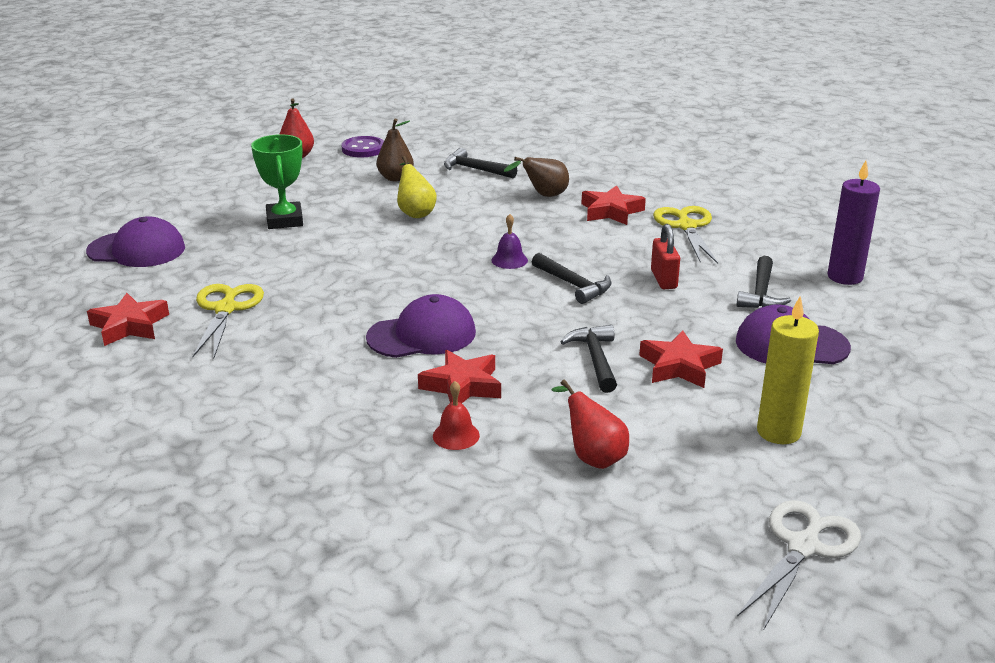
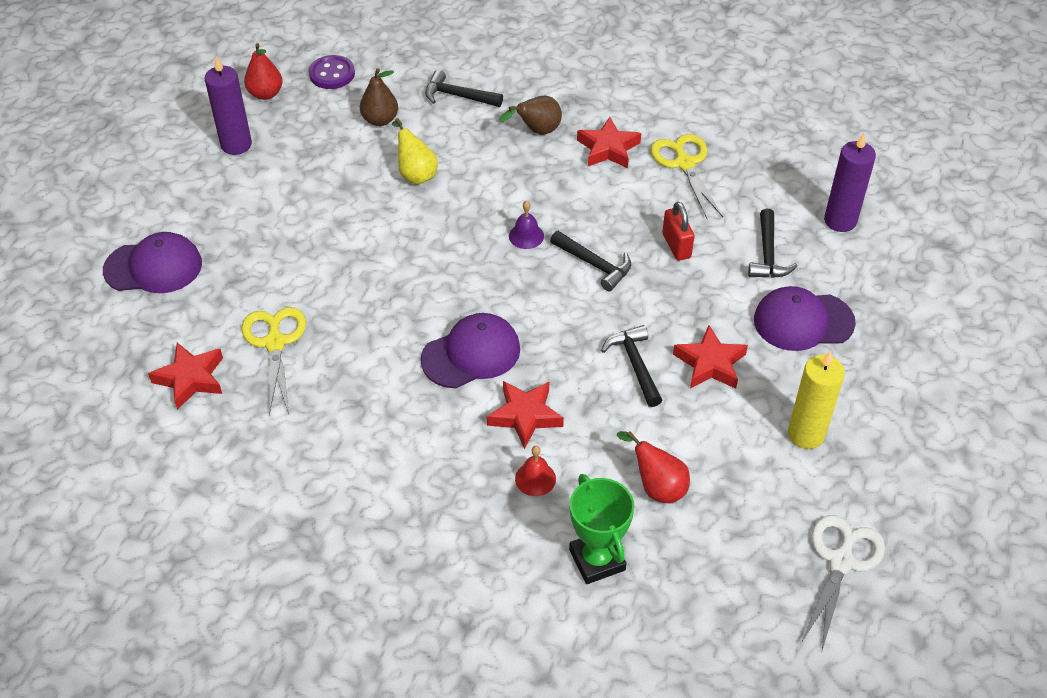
camera: 10 degrees left, 20 degrees up
green trophy [251,134,303,229] -> green trophy moved to [569,474,634,584]
none -> purple candle [205,56,252,155]

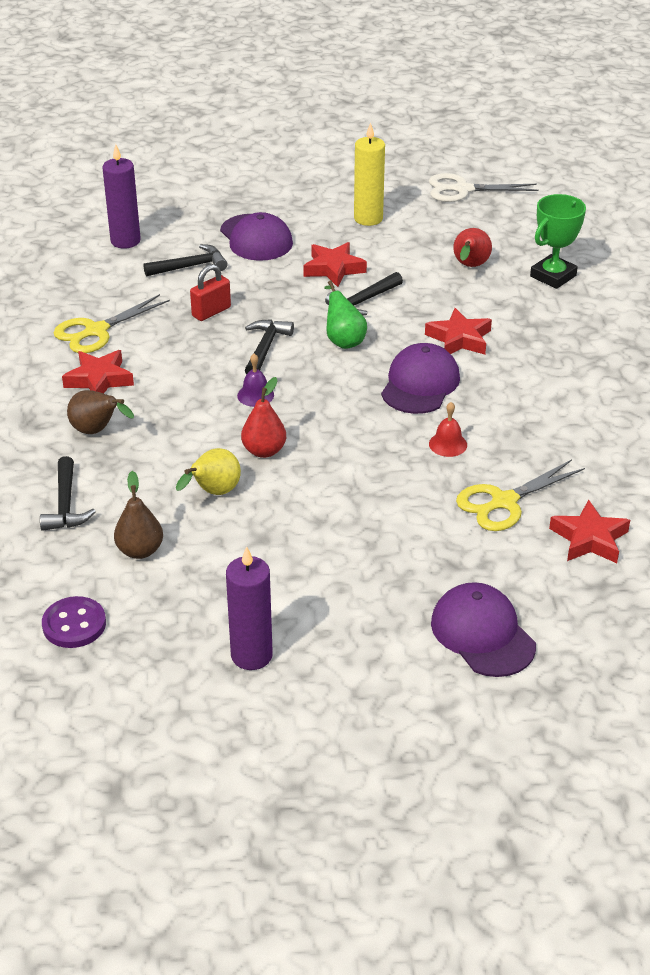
camera: 115 degrees left, 10 degrees down
red pear [244,43,283,100] -> red pear moved to [241,377,286,458]
purple cap [421,313,520,388] -> purple cap turned 75 degrees clockwise [381,343,460,414]
red bell [515,446,556,496] -> red bell moved to [429,402,467,457]
none -> green pear [324,280,367,349]

